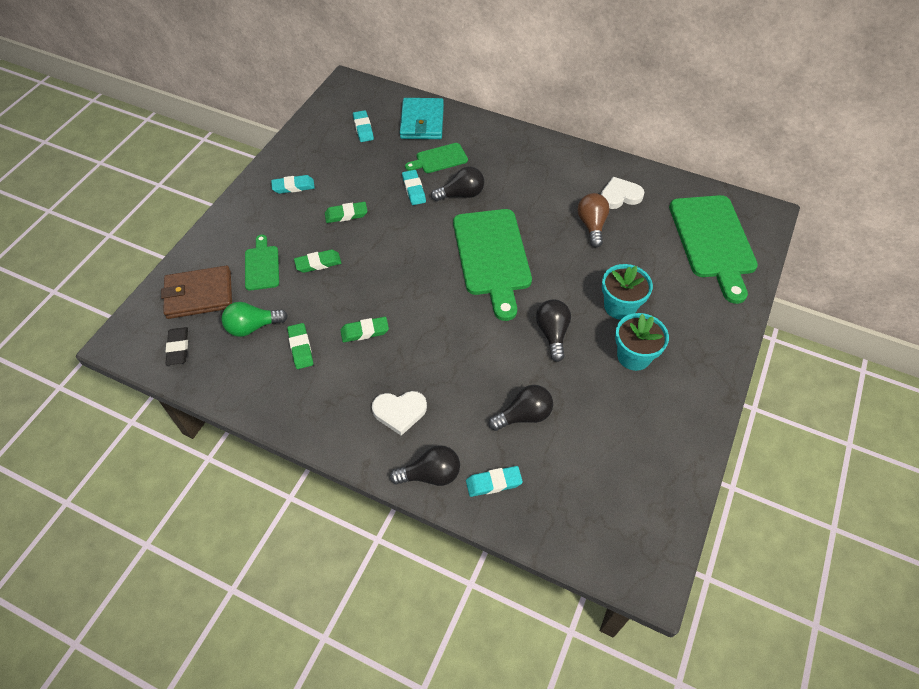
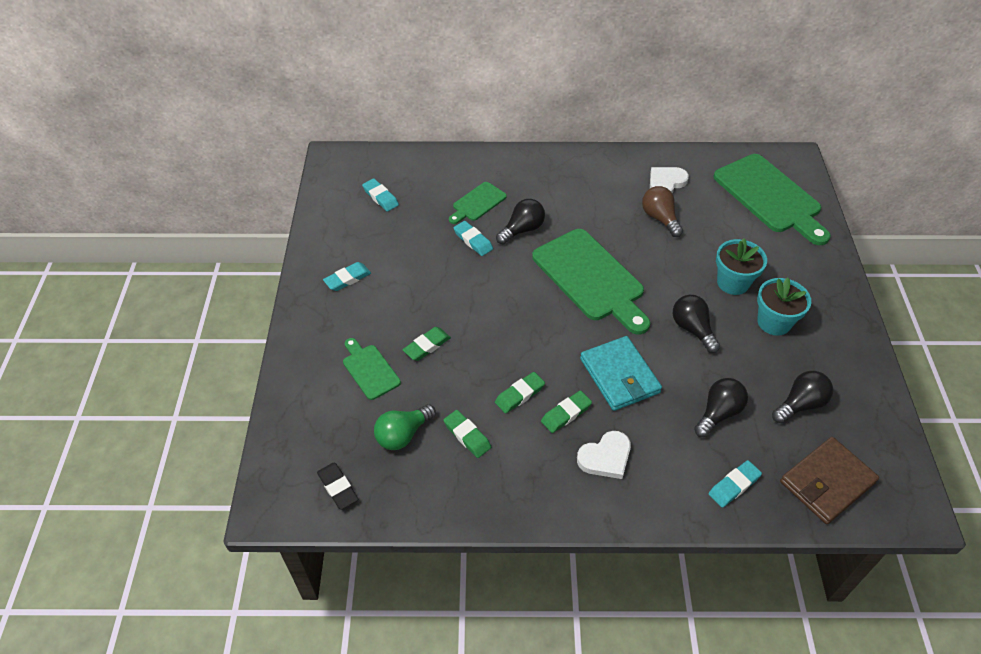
camera: 25 degrees left, 5 degrees down
brown wallet [161,266,232,319] -> brown wallet moved to [780,437,879,524]
green eraser [325,202,367,223] -> green eraser moved to [541,391,592,433]
black light bulb [390,445,460,486] -> black light bulb moved to [772,371,833,423]
turquoise wallet [400,98,444,139] -> turquoise wallet moved to [580,336,662,411]

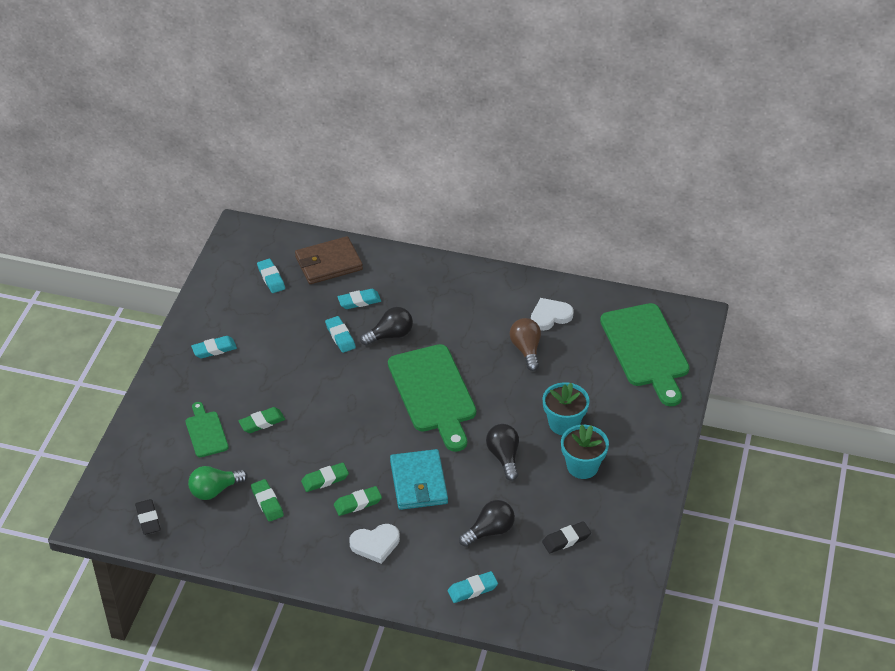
camera: 15 degrees right, 5 degrees down
green cutting board [449,182,507,224] -> turquoise eraser [337,289,381,309]
black light bulb [772,371,833,423] -> black eraser [542,521,591,553]
brown wallet [780,437,879,524] -> brown wallet moved to [295,236,363,284]

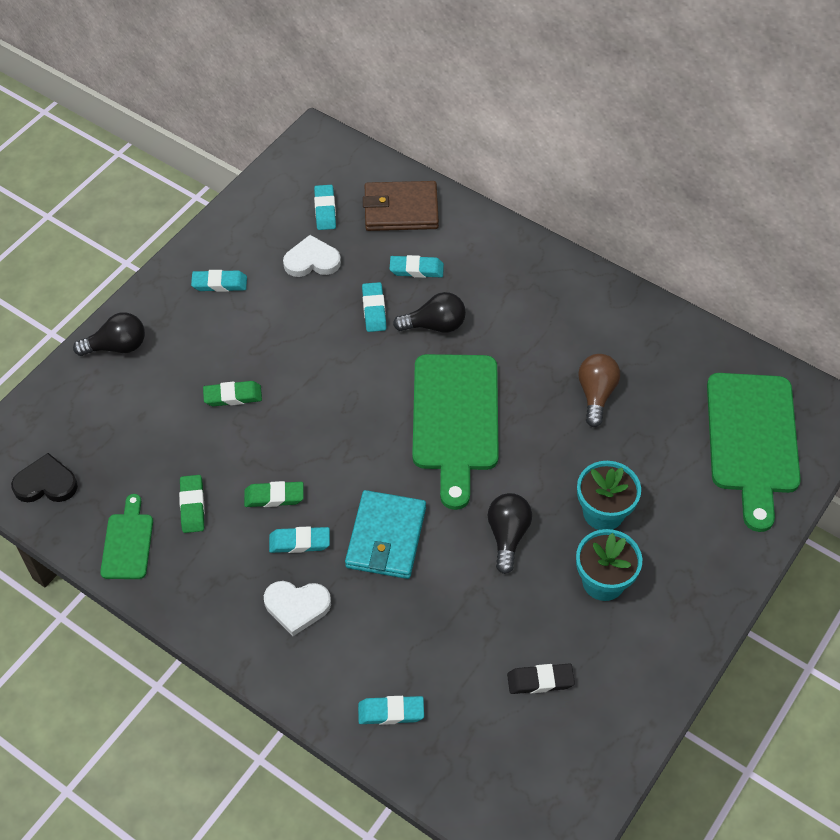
camera: 20 degrees right, 10 degrees up
black eraser [135,499,161,535] -> black heart [11,453,78,502]
green cutting board [185,402,229,457] -> green cutting board moved to [100,494,153,579]
green light bulb [188,466,248,500] -> none
green eraser [334,486,382,516] -> turquoise eraser [269,526,330,553]
black light bulb [459,500,515,547] -> black light bulb moved to [73,312,145,356]
white heart [531,298,574,331] -> white heart moved to [283,235,341,277]

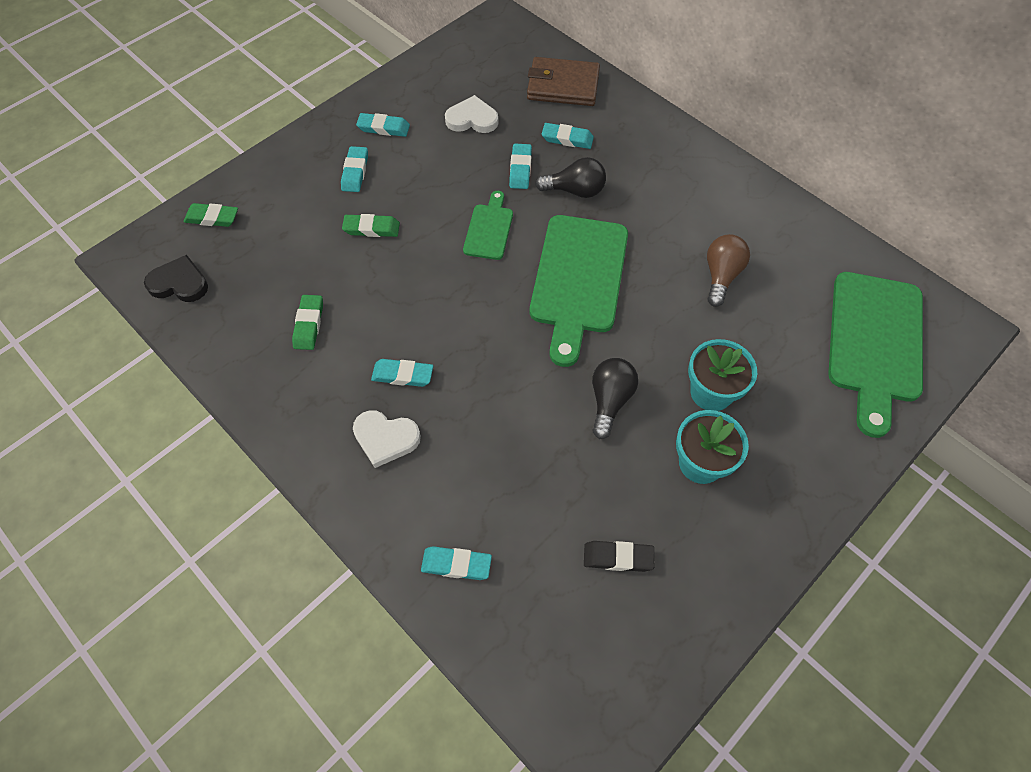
camera: 10 degrees right, 5 degrees up
black light bulb [73,312,145,356] -> none
green cutting board [100,494,153,579] -> green cutting board moved to [463,191,513,260]
green eraser [244,481,304,507] -> green eraser moved to [184,203,238,227]
turquoise eraser [314,185,336,230] -> turquoise eraser moved to [341,146,368,192]
turquoise wallet [345,490,426,579] -> none

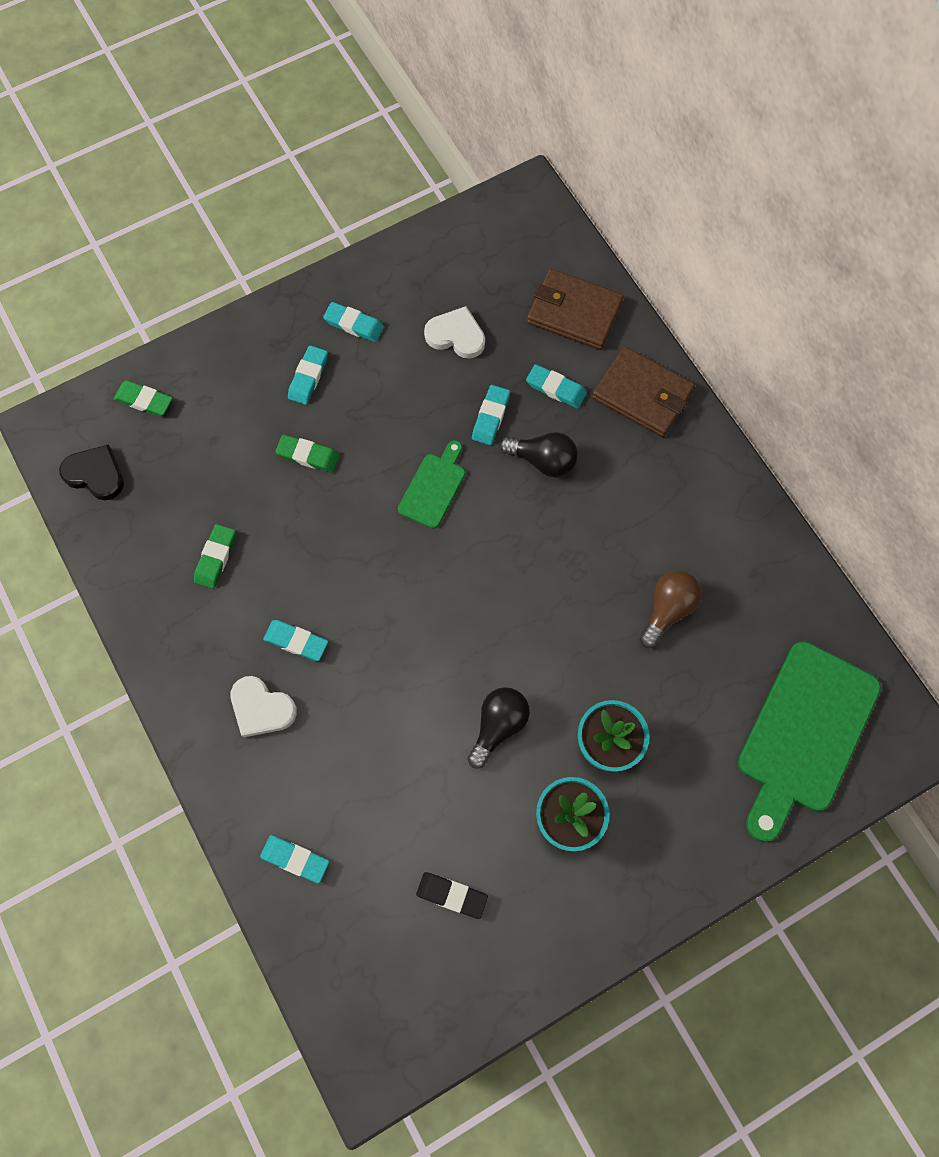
camera: 15 degrees right, 10 degrees up
green cutting board [530,215,628,367] -> none
none -> brown wallet [592,346,695,437]

